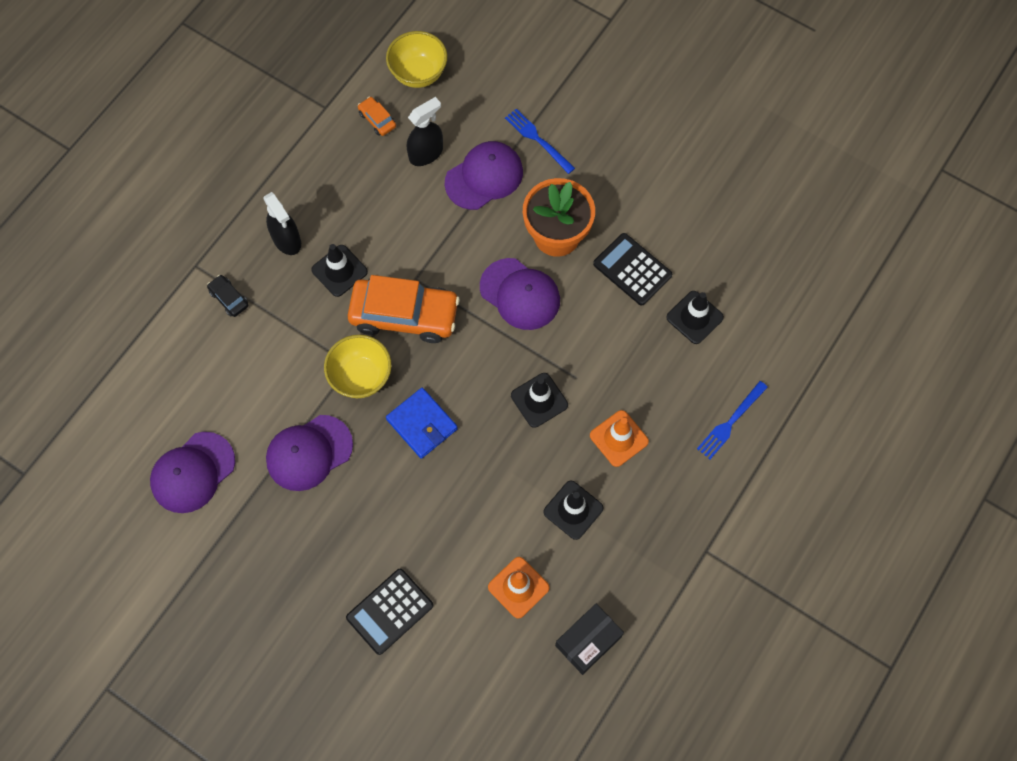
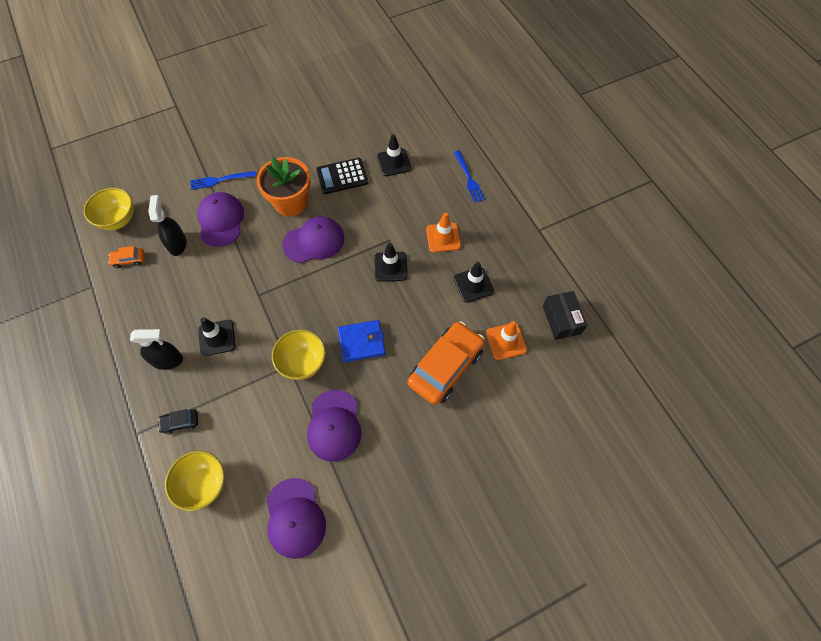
camera: 60 degrees left, 5 degrees down
black calculator [346,569,433,655] -> none
orange car [348,275,460,343] -> orange car moved to [408,321,485,405]
none -> yellow bowl [165,451,225,511]

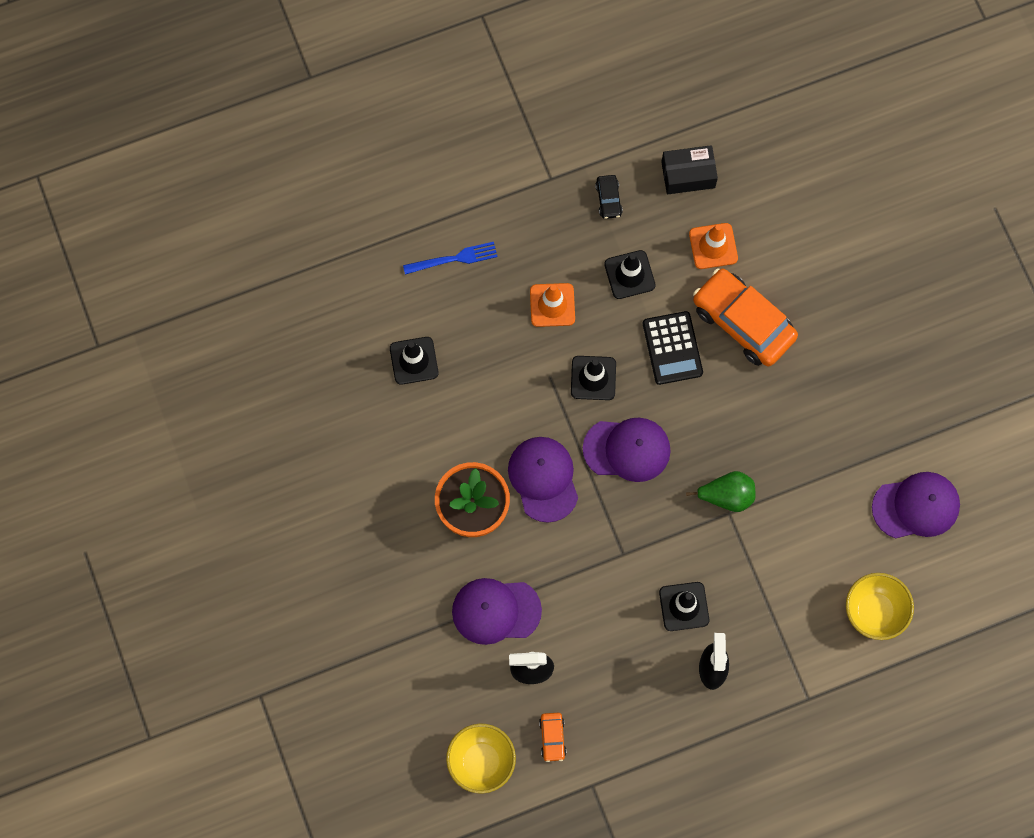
camera: 85 degrees left, 10 degrees up
black car [158,409,198,434] -> black car moved to [595,175,623,219]
blue fork [190,171,256,190] -> none
yellow bowl [272,330,326,380] -> green pear [686,471,756,512]
purple cap [307,390,361,462] -> purple cap moved to [583,418,671,482]
black calculator [316,158,368,194] -> black calculator moved to [643,311,703,385]
blue wallet [338,320,386,362] -> none

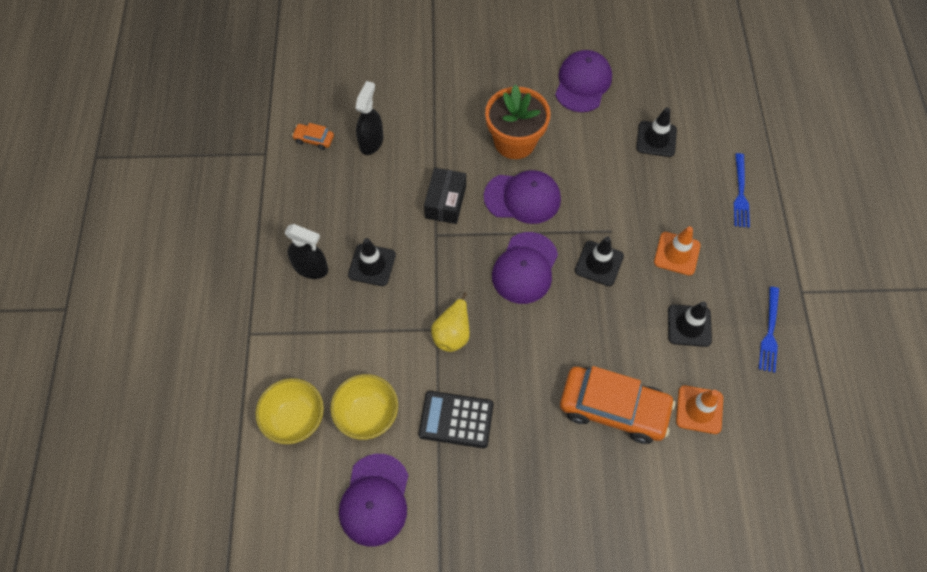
camera: 110 degrees right, 10 degrees down
yellow bowl [446,724,516,794] -> yellow bowl moved to [330,374,398,440]
purple cap [452,578,542,645] -> purple cap moved to [555,50,612,112]
black car [595,175,623,219] -> blue fork [759,287,779,373]
black calculator [643,311,703,385] -> black calculator moved to [419,391,494,448]
black box [661,145,718,195] -> black box moved to [424,168,466,224]
green pear [686,471,756,512] -> yellow pear [431,292,470,352]
orange car [693,268,798,367] -> orange car turned 45 degrees clockwise [560,366,676,444]

